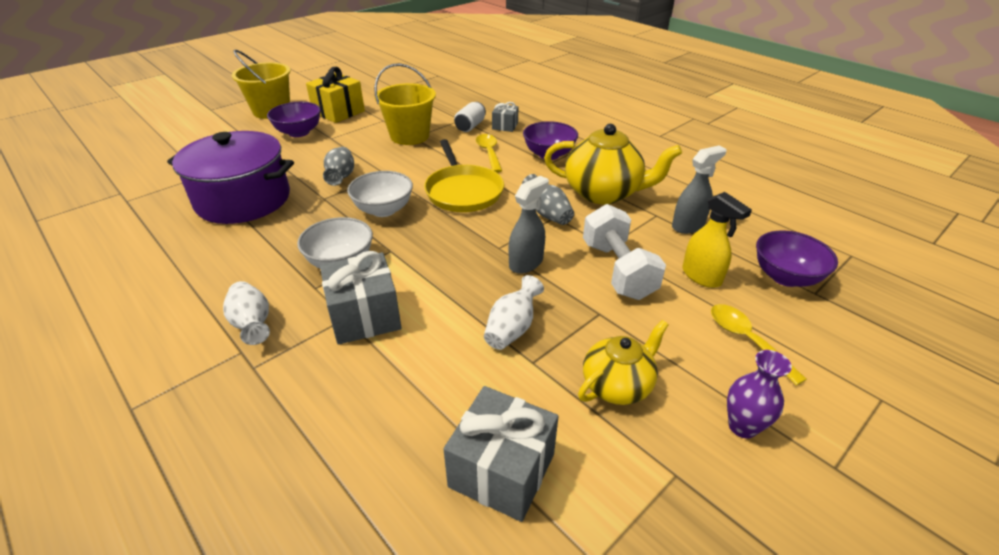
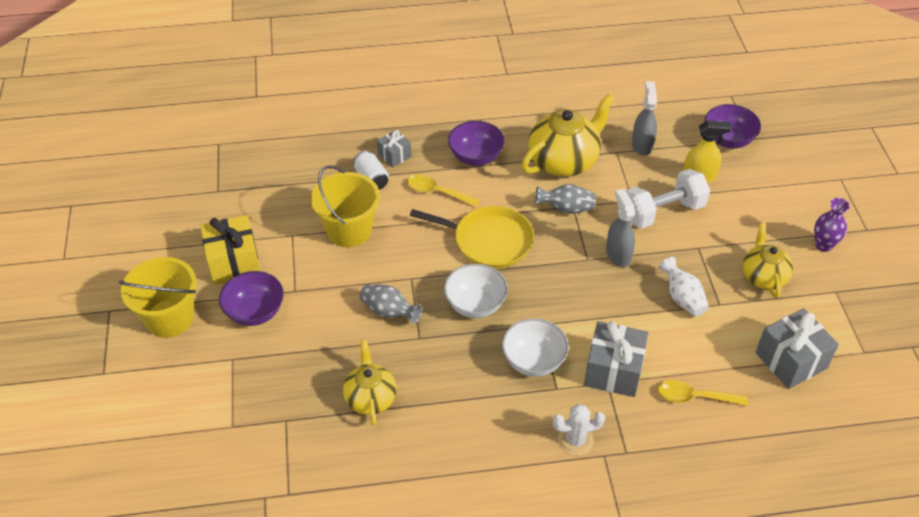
camera: 55 degrees left, 10 degrees up
purple pot [167,131,294,224] -> yellow teapot [343,340,397,426]
white vase [223,281,270,345] -> white cactus [553,404,605,456]
white dumbbell [583,204,666,300] -> white dumbbell turned 45 degrees counterclockwise [626,169,710,229]
yellow spoon [711,304,807,386] -> yellow spoon moved to [657,380,748,406]

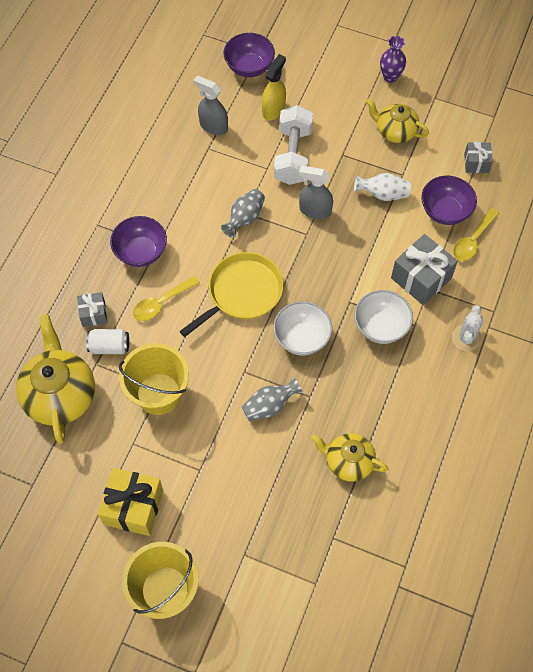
camera: 60 degrees left, 15 degrees up
purple bowl [219,271,284,326] -> purple bowl moved to [421,176,477,225]
yellow teapot [521,94,615,177] -> yellow teapot moved to [16,315,95,444]
grey gift [756,308,839,389] -> grey gift [464,141,493,173], size x0.56

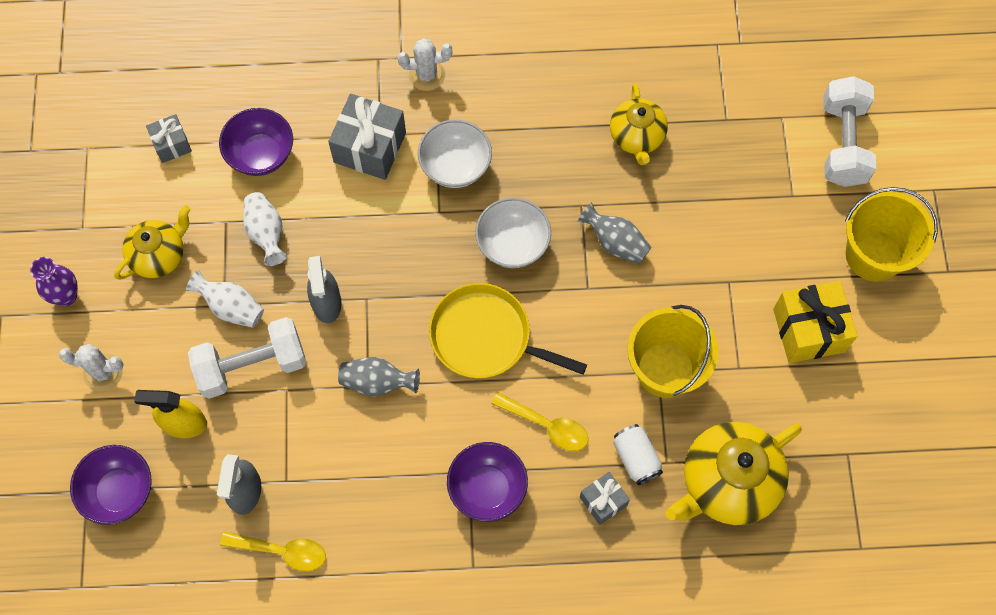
camera: 115 degrees left, 5 degrees up
yellow teapot [366,99,429,143] -> yellow teapot turned 135 degrees counterclockwise [114,205,191,280]
yellow spoon [453,208,499,261] -> yellow spoon moved to [220,532,326,571]
none -> white cactus [59,344,124,391]
none -> white vase [186,270,264,328]
none -> white dumbbell [823,76,876,187]

